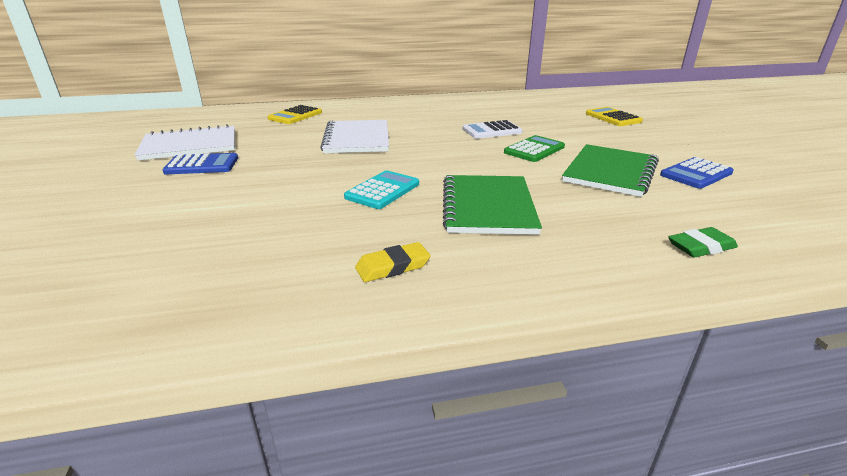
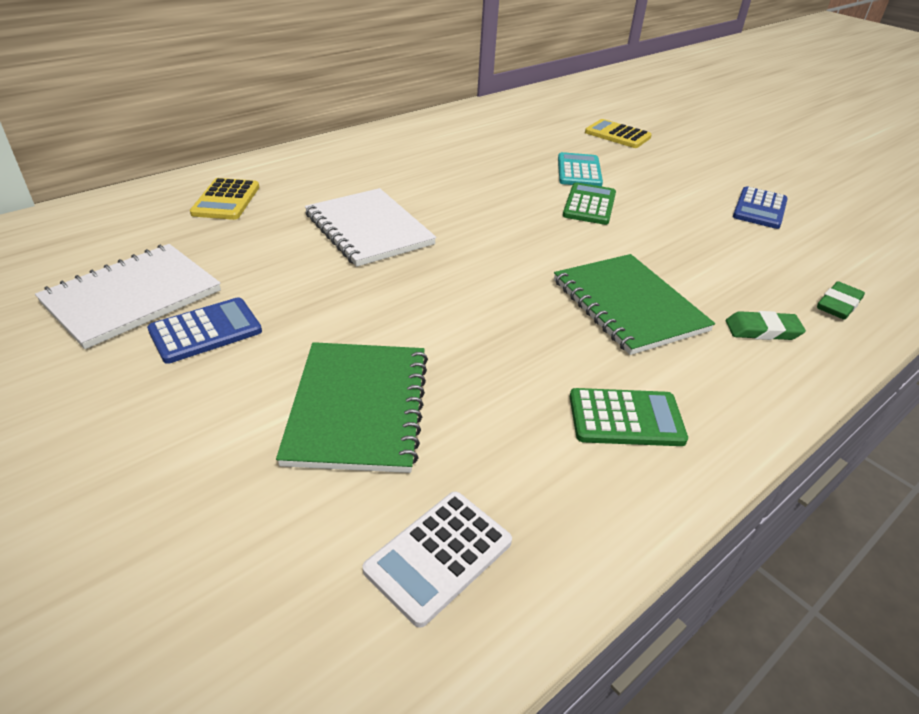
camera: 30 degrees left, 10 degrees up
turquoise calculator [344,170,419,209] -> turquoise calculator moved to [558,152,603,186]
yellow eraser [355,242,431,282] -> green calculator [570,388,688,446]
white calculator [463,120,522,139] -> white calculator moved to [363,492,512,628]
green notebook [562,144,659,197] -> green notebook moved to [276,342,428,473]
none -> green eraser [726,311,806,340]

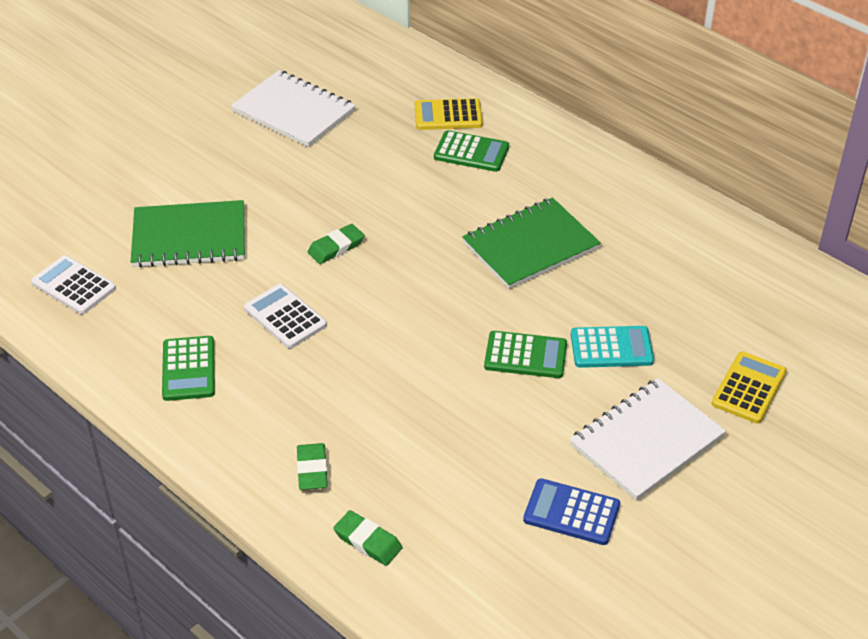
camera: 85 degrees right, 5 degrees up
blue calculator [147,297,262,364] -> none
white notebook [305,188,436,267] -> white notebook moved to [570,378,726,501]
green notebook [554,254,715,355] -> green notebook moved to [462,197,601,289]
none -> white calculator [244,284,327,348]
none -> green eraser [308,224,365,264]
none -> green calculator [434,130,509,172]

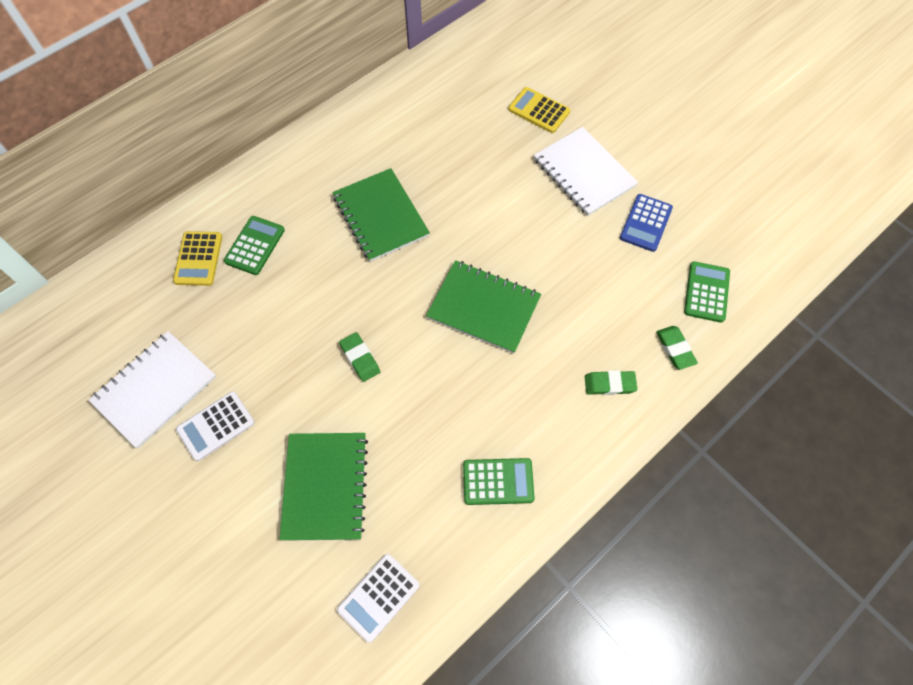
camera: 85 degrees left, 20 degrees up
white calculator [244,284,327,348] -> white calculator moved to [176,391,255,461]
green eraser [333,510,403,566] -> green eraser turned 60 degrees counterclockwise [656,326,698,370]
green calculator [484,331,567,378] -> green calculator moved to [684,261,730,323]
turquoise calculator [571,326,654,368] -> none
none -> green notebook [426,260,541,354]

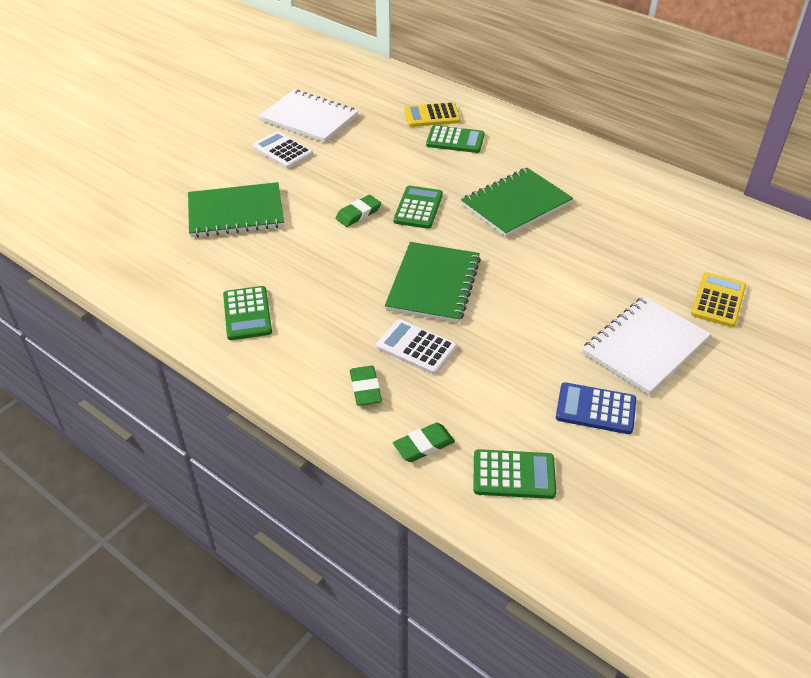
camera: 80 degrees right, 20 degrees down
white calculator [337,554,420,643] -> white calculator moved to [376,319,457,375]
none -> green calculator [394,186,443,229]

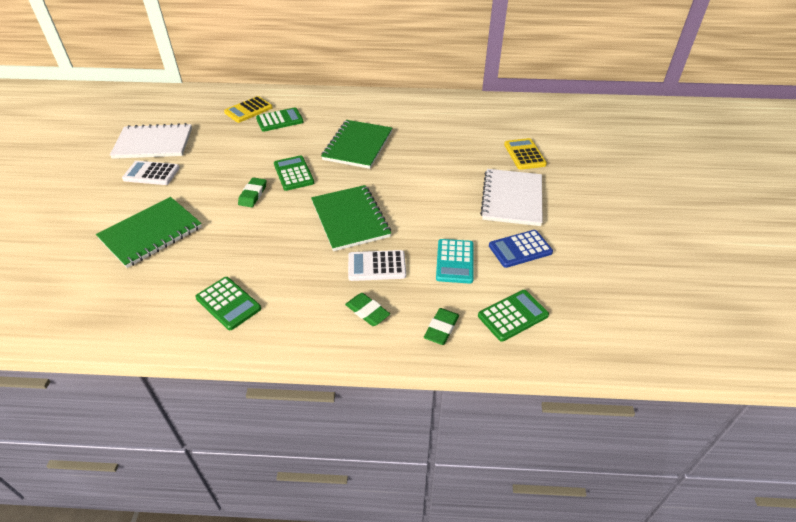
camera: 35 degrees left, 0 degrees up
none -> turquoise calculator [436,239,474,284]

